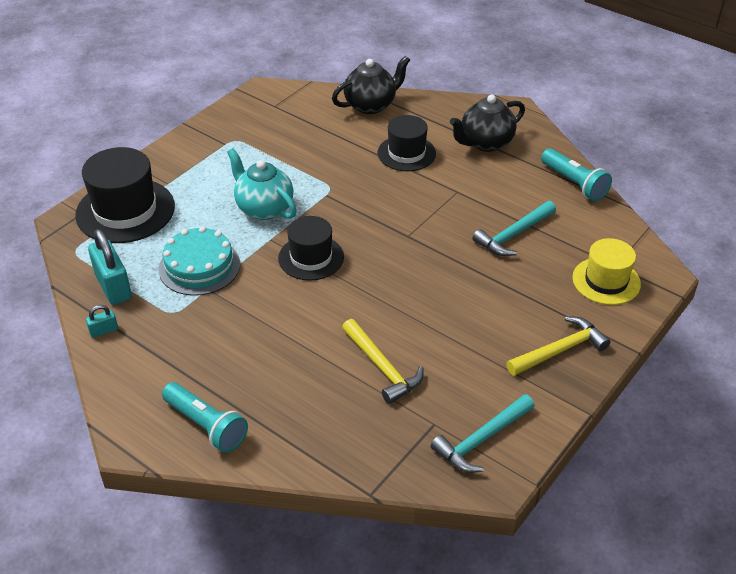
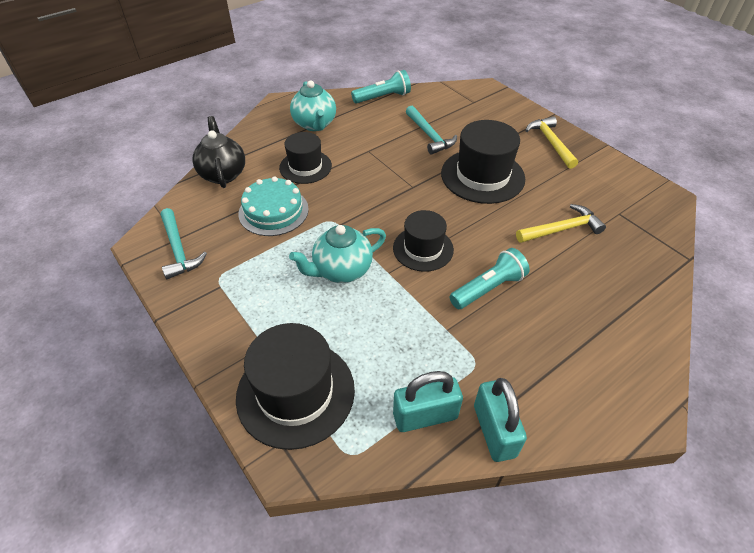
camera: 75 degrees left, 5 degrees up
turquoise padlock [86,305,118,338] -> turquoise padlock [474,378,527,462], size x2.06
turquoise cake [158,226,240,296] -> turquoise cake moved to [238,176,309,236]
turquoise flashlight [162,382,248,453] -> turquoise flashlight moved to [450,248,530,309]
turquoise hammer [431,394,535,473] -> turquoise hammer moved to [161,208,207,279]
black teapot [450,95,525,152] -> turquoise teapot [290,80,336,131]
yellow hat [572,238,641,305] -> none
none -> black hat [441,120,525,204]

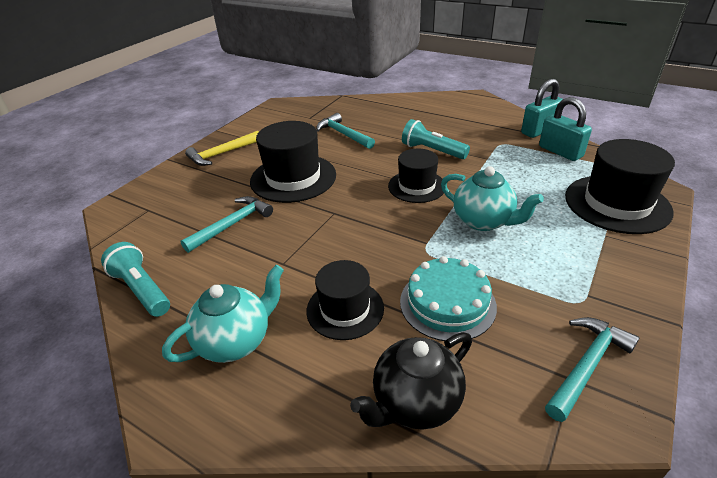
camera: 110 degrees left, 10 degrees down
yellow hammer [516,204,606,243] -> turquoise hammer [316,113,375,149]

